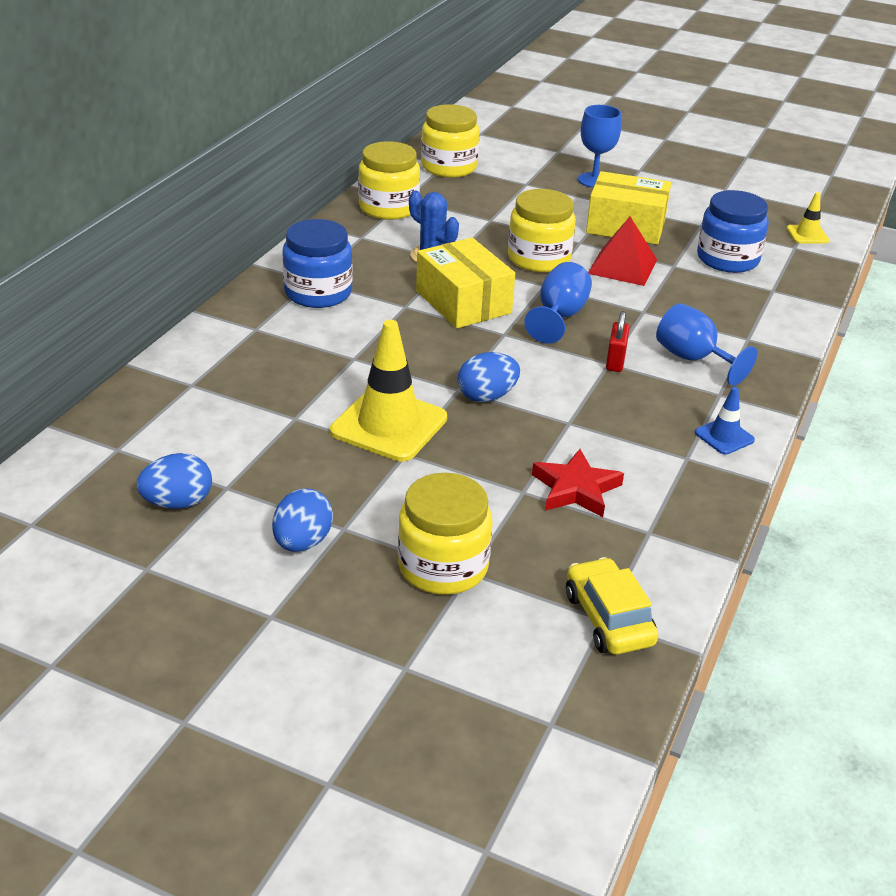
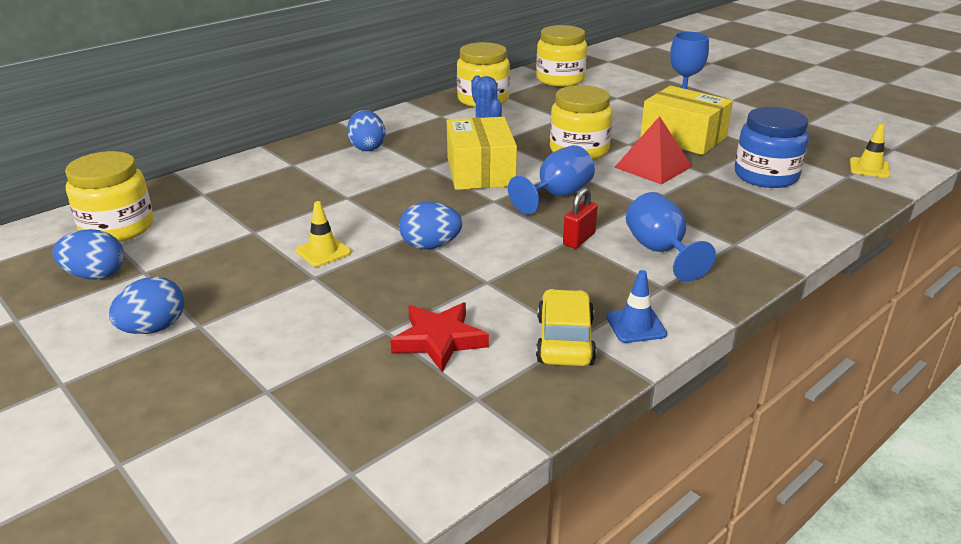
camera: 25 degrees right, 5 degrees down
blue jar [282,219,353,308] -> blue egg [347,110,385,151]
yellow traffic cone [330,320,447,462] -> yellow traffic cone [296,201,351,267], size x0.49
yellow jar [398,473,492,595] -> yellow jar moved to [65,151,153,242]
yellow car [566,557,658,655] -> yellow car moved to [536,289,597,366]

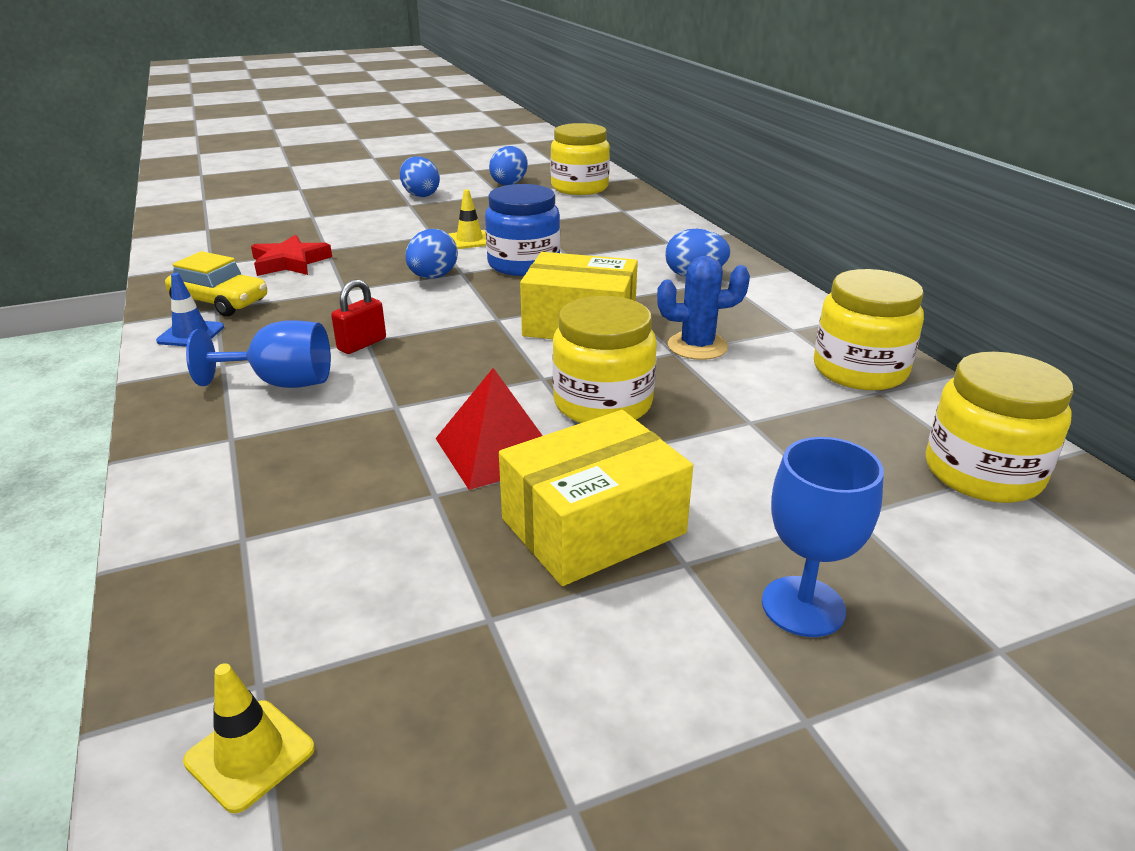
camera: 110 degrees right, 0 degrees up
blue goblet [508,145,595,214] -> none
red padlock [563,187,598,249] -> red padlock turned 75 degrees clockwise [331,279,386,354]
blue jar [735,107,809,188] -> blue jar moved to [485,184,560,276]

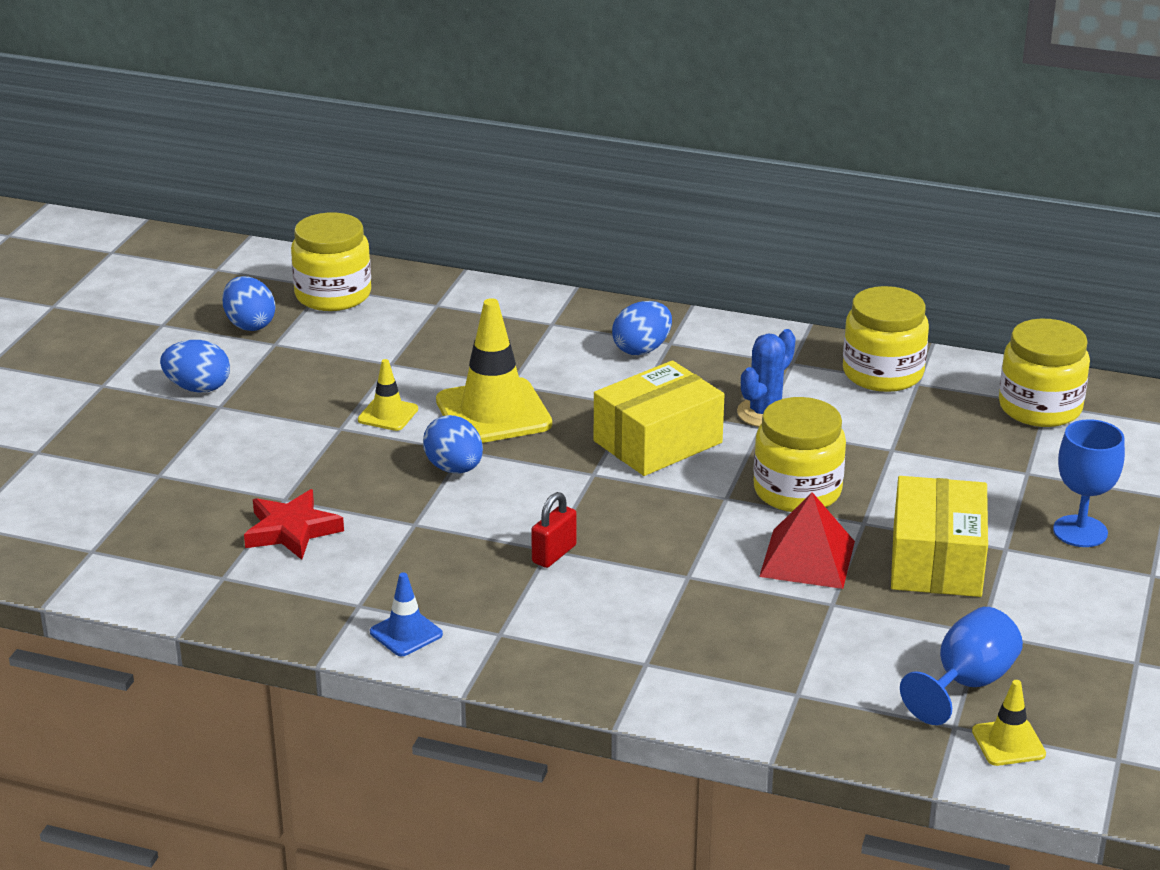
camera: 50 degrees left, 0 degrees up
yellow car [165,251,267,316] -> none
blue goblet [186,320,331,388] -> blue goblet moved to [900,607,1023,725]
red padlock [331,279,386,354] -> red padlock turned 45 degrees clockwise [531,492,577,568]
blue jar [485,184,560,276] -> yellow traffic cone [436,298,552,443]

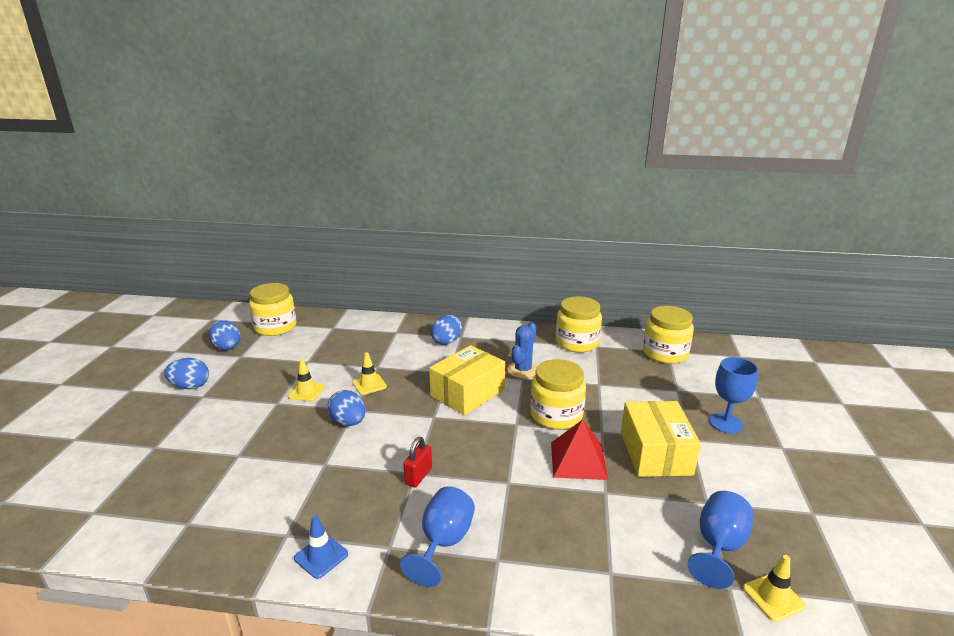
camera: 10 degrees left, 5 degrees down
red star [244,489,344,560] -> none
yellow traffic cone [436,298,552,443] -> yellow traffic cone [352,353,387,395], size x0.49
none -> blue goblet [400,486,475,587]

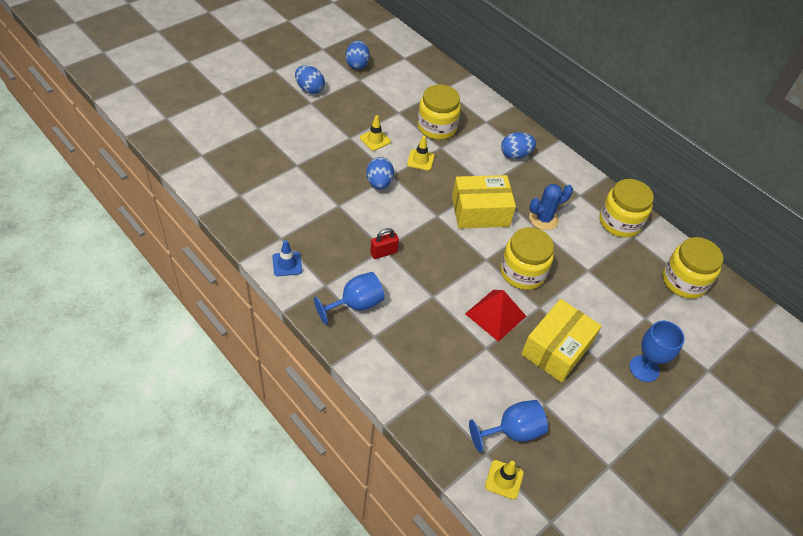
camera: 35 degrees right, 25 degrees up
yellow jar [249,283,296,336] -> yellow jar moved to [417,84,461,140]

